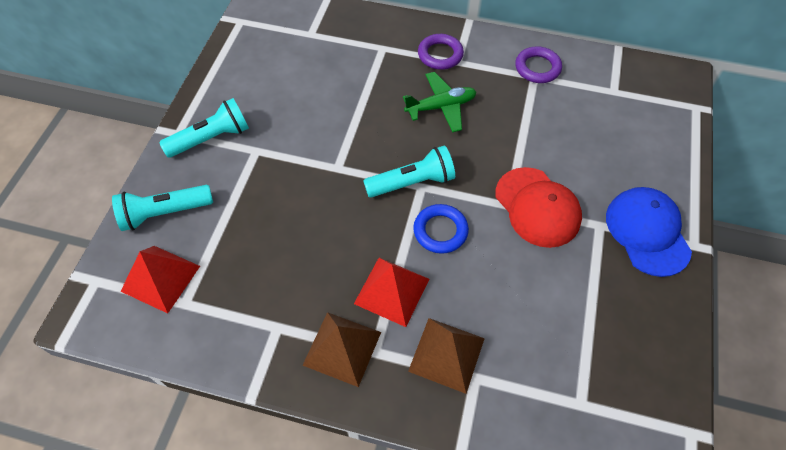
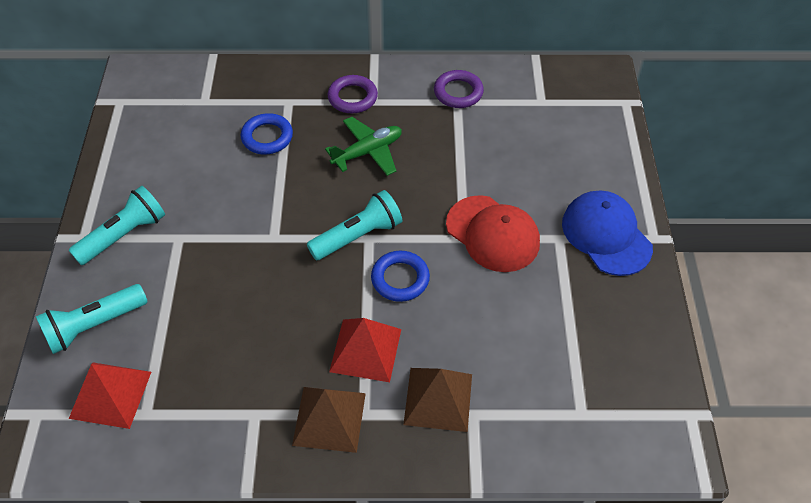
camera: 15 degrees left, 5 degrees down
none -> blue ring [241,113,293,154]

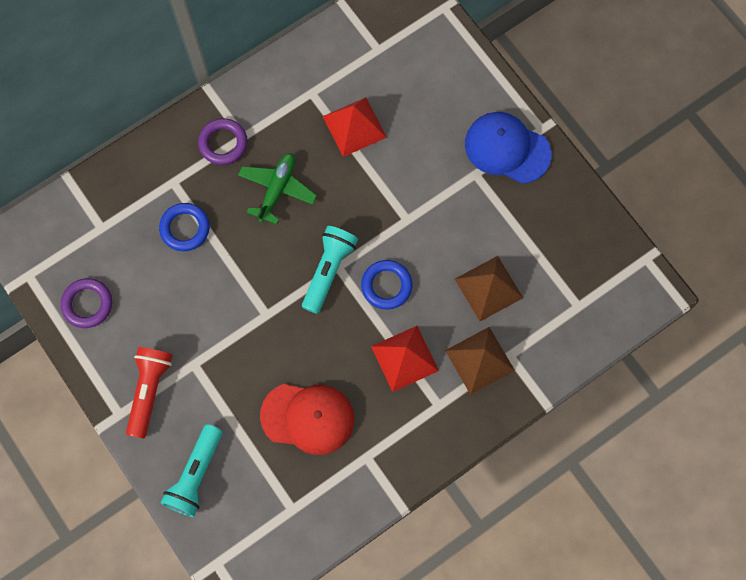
camera: 35 degrees left, 20 degrees up
turquoise flashlight [69,186,165,265] -> red flashlight [126,347,172,439]
red pyramid [69,363,151,429] -> red pyramid moved to [323,97,387,157]
brown pyramid [292,387,366,453] -> brown pyramid moved to [455,256,523,321]
purple ring [434,70,484,108] -> purple ring moved to [61,278,112,328]
red cap [446,195,540,272] -> red cap moved to [260,384,354,455]

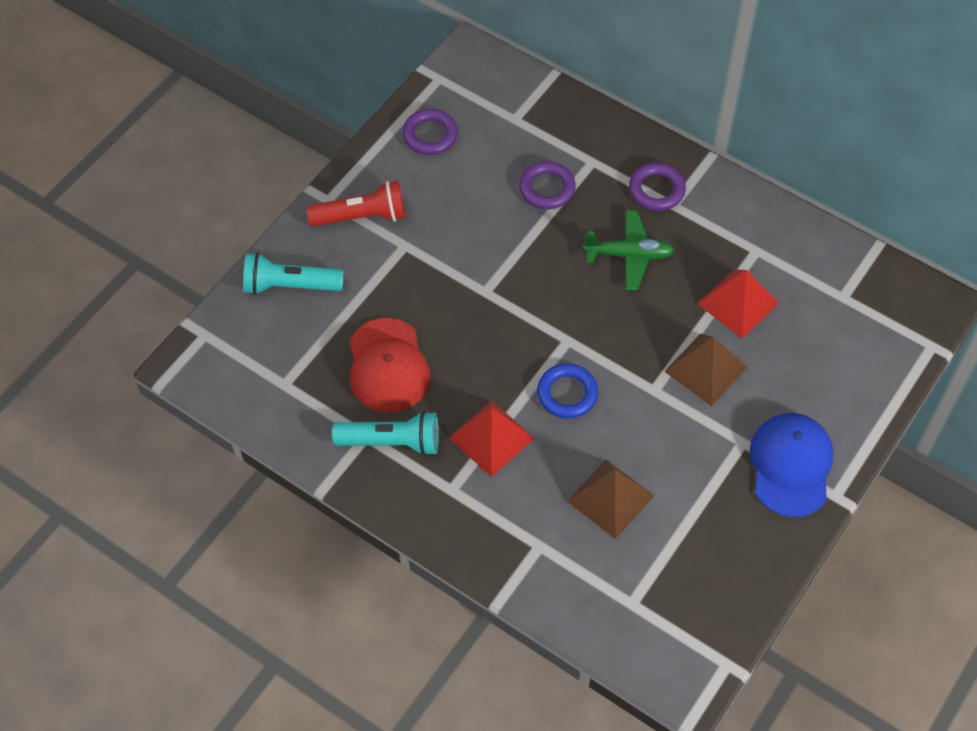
camera: 70 degrees right, 15 degrees down
blue ring [159,203,210,251] -> purple ring [519,161,576,209]
turquoise flashlight [302,226,358,314] -> turquoise flashlight moved to [332,411,439,456]
brown pyramid [445,327,515,395] -> brown pyramid moved to [664,333,747,406]

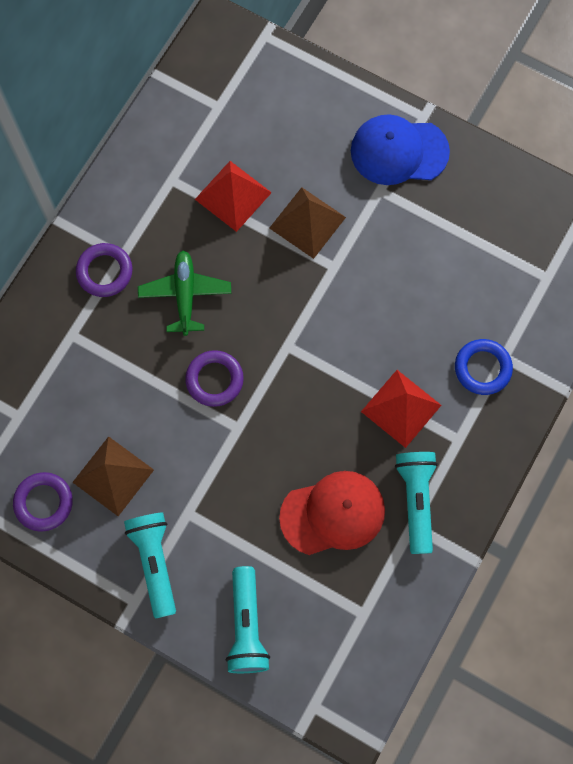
camera: 95 degrees left, 15 degrees up
red flashlight [306,181,405,227] -> turquoise flashlight [124,512,176,619]
purple ring [519,161,576,209] -> purple ring moved to [185,350,244,407]
blue ring [537,363,598,419] -> blue ring moved to [455,339,513,395]
brown pyramid [567,460,654,539] -> brown pyramid moved to [72,436,154,516]

